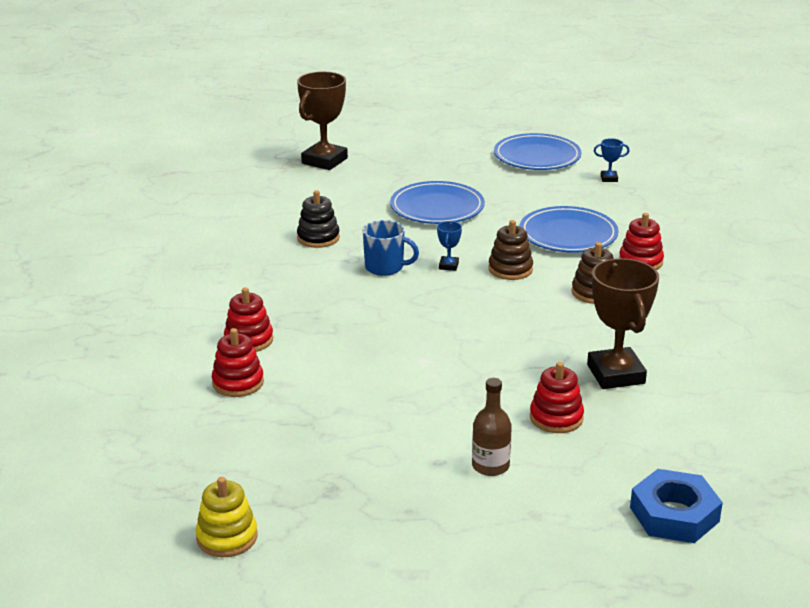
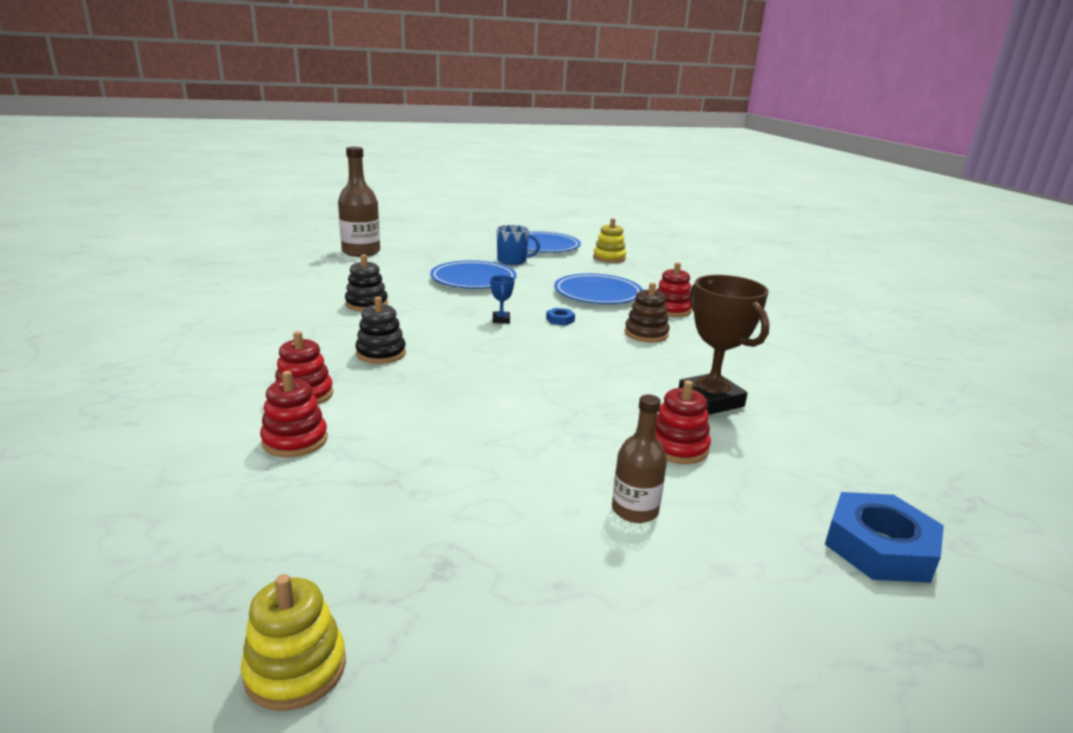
camera: 15 degrees left, 5 degrees down
brown trophy [297,72,348,170] -> brown bottle [338,147,380,257]
blue mug [363,220,419,276] -> blue mug moved to [497,225,540,265]
brown stacking toy [488,220,533,280] -> blue nut [546,308,575,326]
blue trophy [594,138,630,182] -> yellow stacking toy [593,218,626,263]
none -> black stacking toy [355,297,406,364]

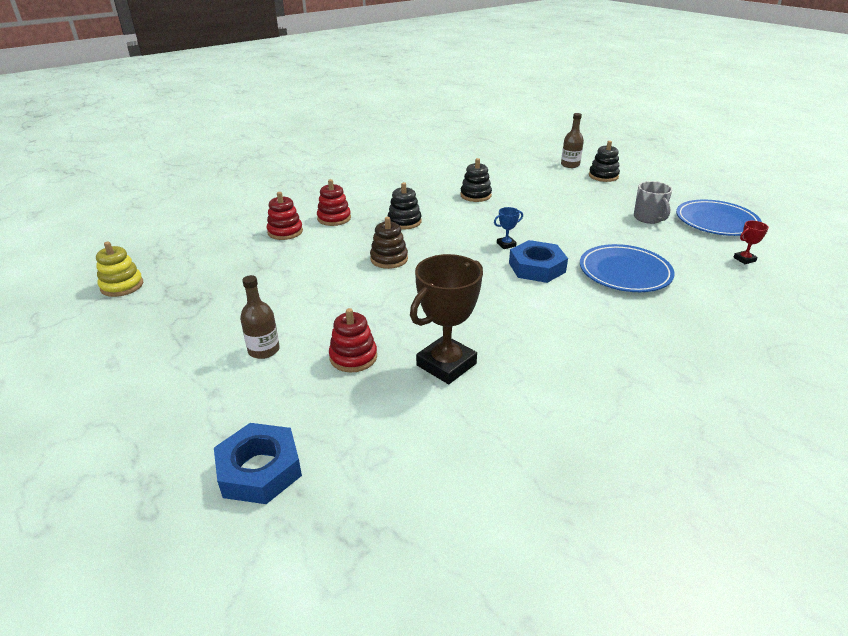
camera: 70 degrees right, 10 degrees up
brown bottle [338,147,380,257] -> brown bottle [561,113,584,168], size x0.60
blue plate [430,260,517,289] -> none
blue mug [497,225,540,265] -> grey mug [634,181,672,224]
blue nut [546,308,575,326] -> blue nut [509,240,568,283], size x2.18
yellow stacking toy [593,218,626,263] -> red trophy [733,221,769,264]
brown stacking toy [625,282,670,342] -> brown stacking toy moved to [370,217,408,269]
red stacking toy [656,262,692,317] -> none
none -> black stacking toy [589,141,620,182]

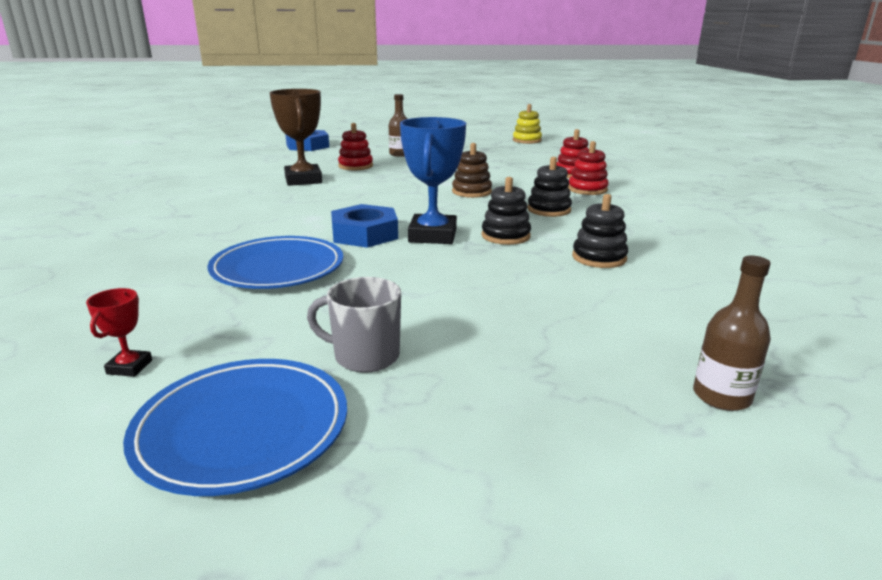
camera: 120 degrees right, 10 degrees down
blue trophy [494,207,523,249] -> blue trophy [400,117,466,244], size x2.25
black stacking toy [589,141,620,182] -> black stacking toy moved to [481,177,531,245]

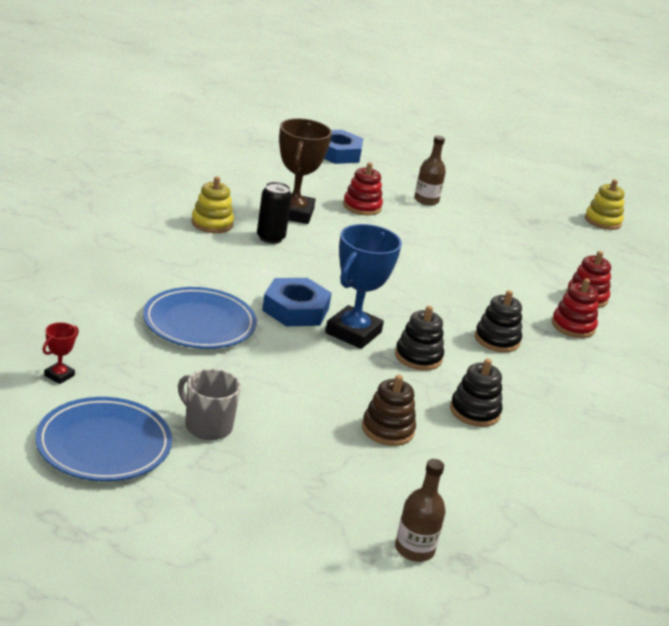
camera: 20 degrees right, 5 degrees up
brown stacking toy [452,143,492,198] -> brown stacking toy moved to [362,375,416,446]
none -> yellow stacking toy [191,176,234,233]
none -> black can [257,182,292,244]

